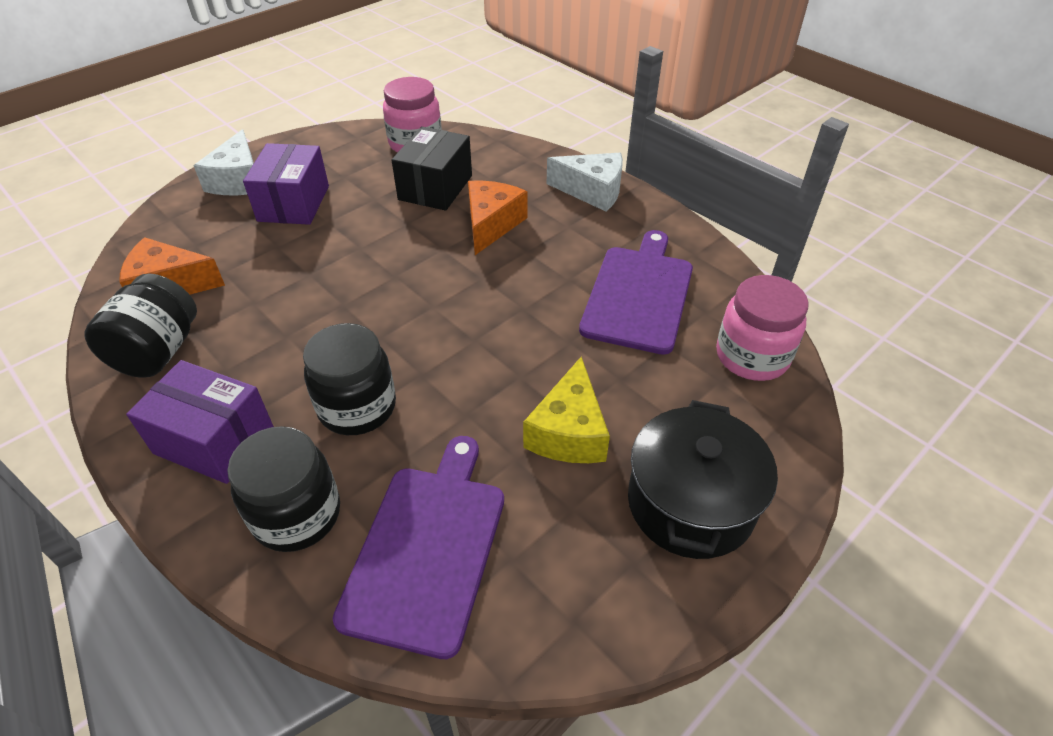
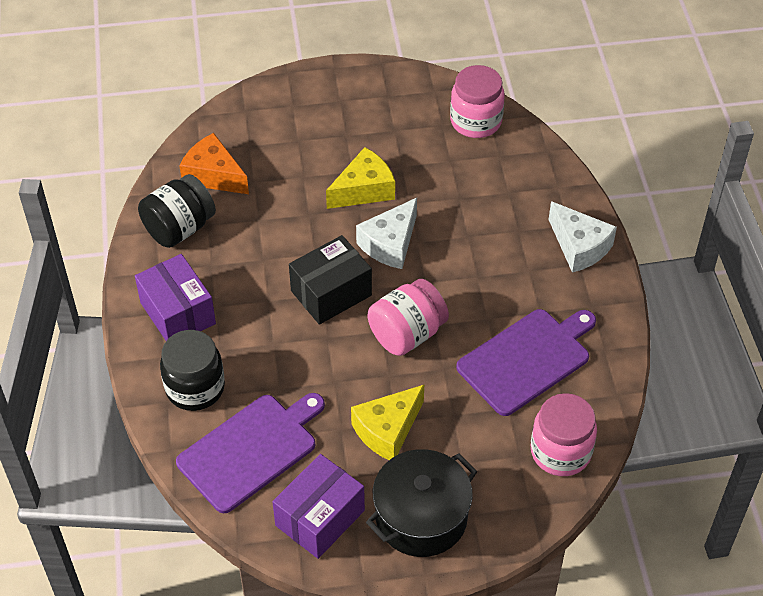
camera: 35 degrees right, 5 degrees up
white cheese [194,129,254,195] -> white cheese moved to [356,198,417,269]
purple box [243,143,329,225] -> purple box moved to [272,454,365,559]
black jar [303,323,396,435] -> none
black box [392,126,472,211] -> black box moved to [289,235,372,325]
orange cheese [468,180,528,255] -> none
none -> yellow cheese [326,147,395,209]
none -> pink jar [368,279,449,356]

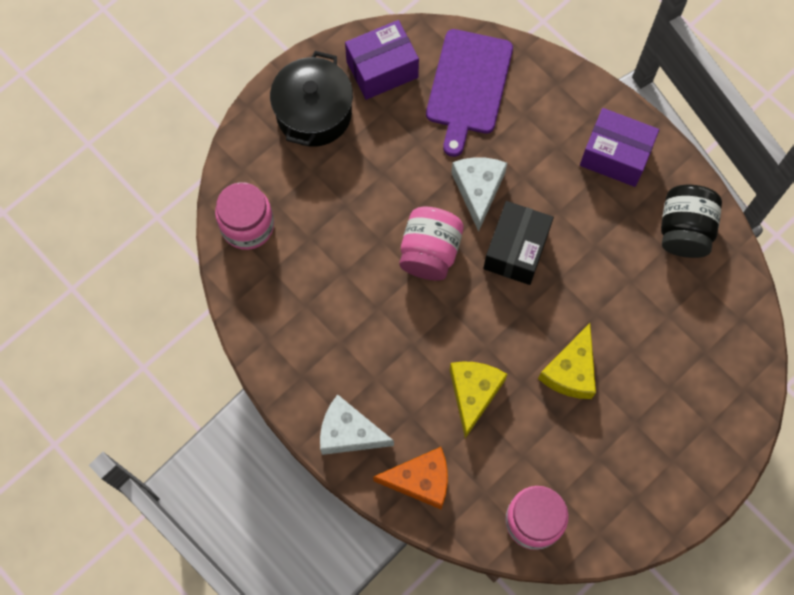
camera: 145 degrees right, 20 degrees up
black jar [160,330,225,411] -> none
orange cheese [179,133,249,194] -> orange cheese moved to [373,447,448,509]
purple box [272,454,365,559] -> purple box turned 60 degrees clockwise [345,20,419,100]
yellow cheese [351,385,424,460] -> yellow cheese moved to [450,361,507,438]
white cheese [356,198,417,269] -> white cheese moved to [451,157,507,232]
purple cutting board [456,309,596,416] -> none

